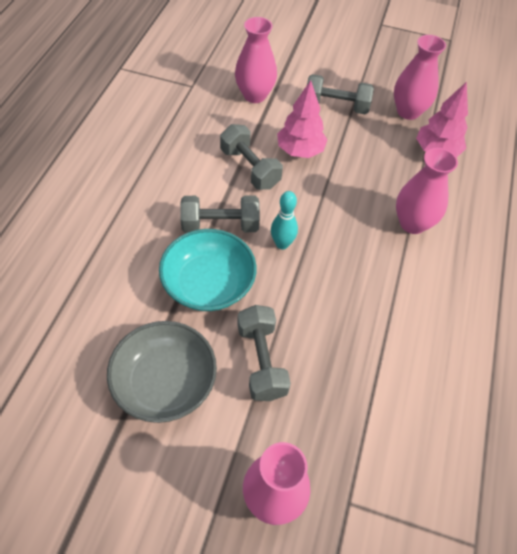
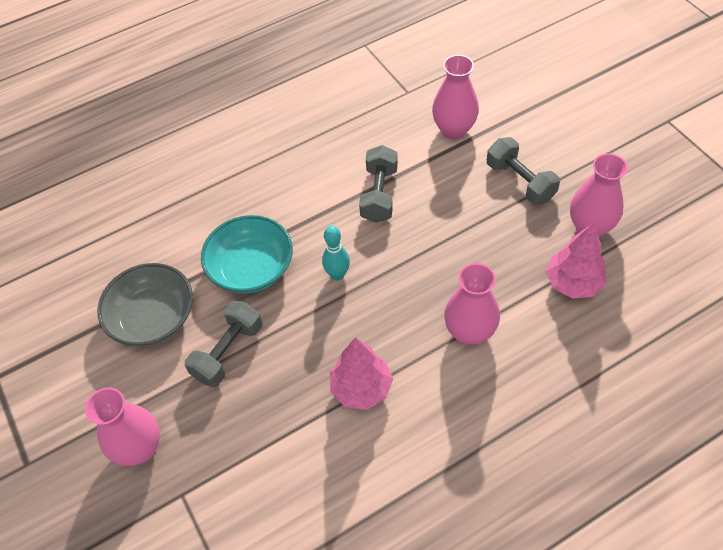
camera: 50 degrees right, 0 degrees up
grey dumbbell [180,196,260,233] -> none
pink tree [277,80,328,158] -> pink tree moved to [330,337,393,410]

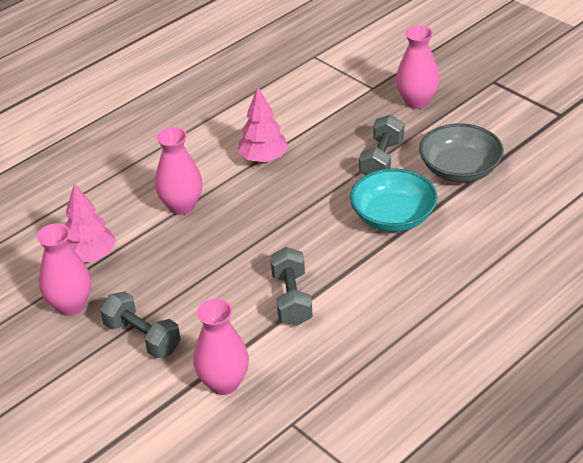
camera: 165 degrees right, 15 degrees down
turquoise bowling pin [322,226,350,280] -> none

